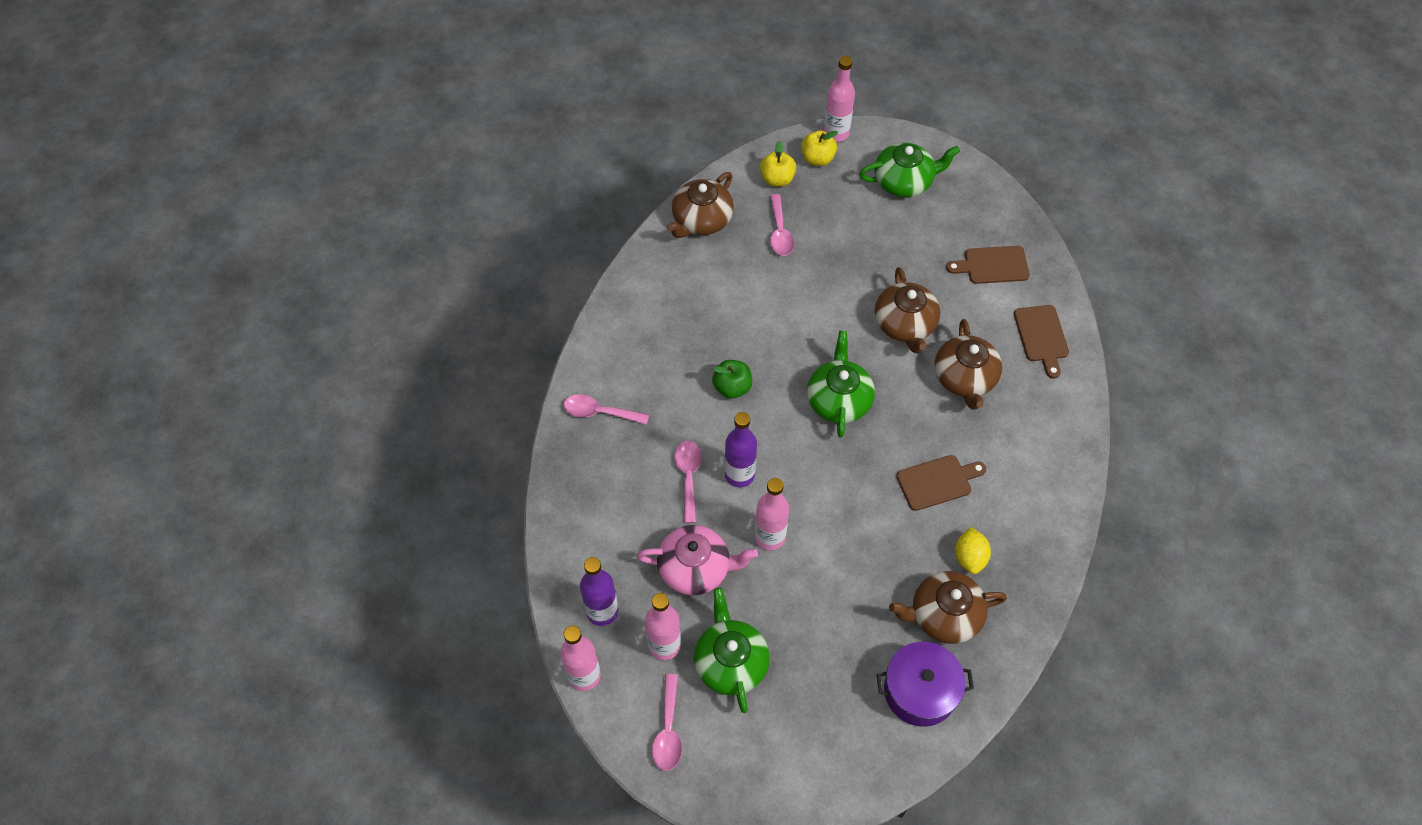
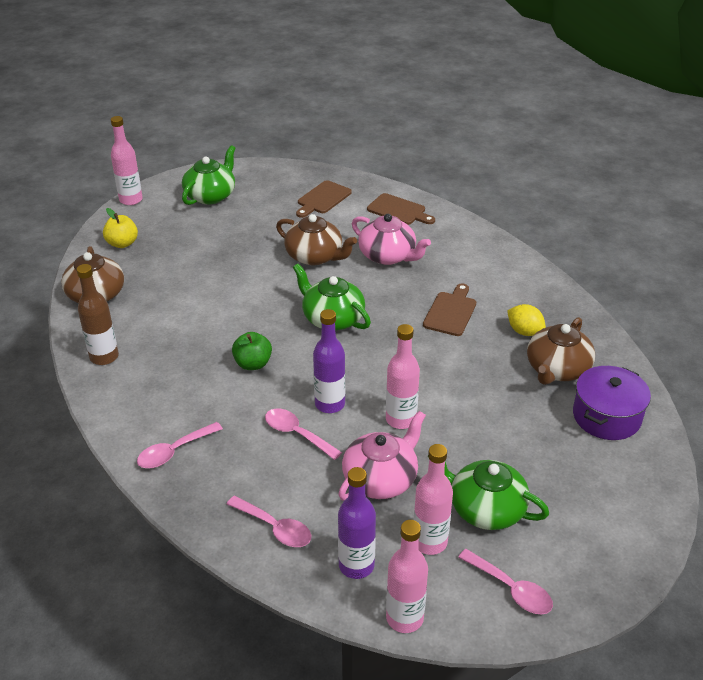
camera: 50 degrees left, 20 degrees down
pink spoon [770,194,794,256] -> pink spoon moved to [227,496,311,547]
yellow apple [801,131,838,166] -> none
brown teapot [935,319,1002,410] -> pink teapot [352,214,431,265]
none -> brown bottle [77,264,119,365]

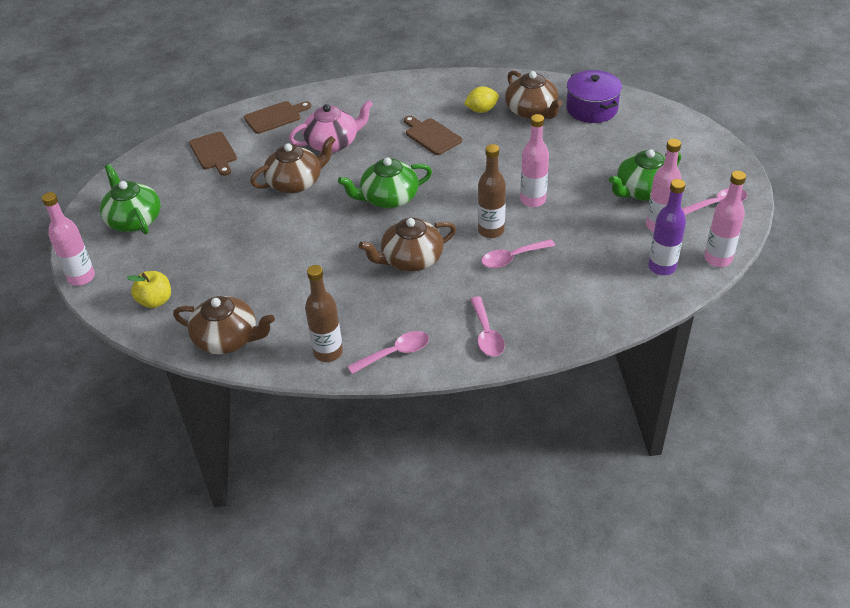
camera: 60 degrees left, 5 degrees up
pink spoon [227,496,311,547] -> pink spoon moved to [347,331,429,374]
green apple [232,332,272,370] -> brown teapot [359,218,456,272]
purple bottle [313,309,345,413] -> brown bottle [478,144,506,238]
pink teapot [338,411,426,501] -> none

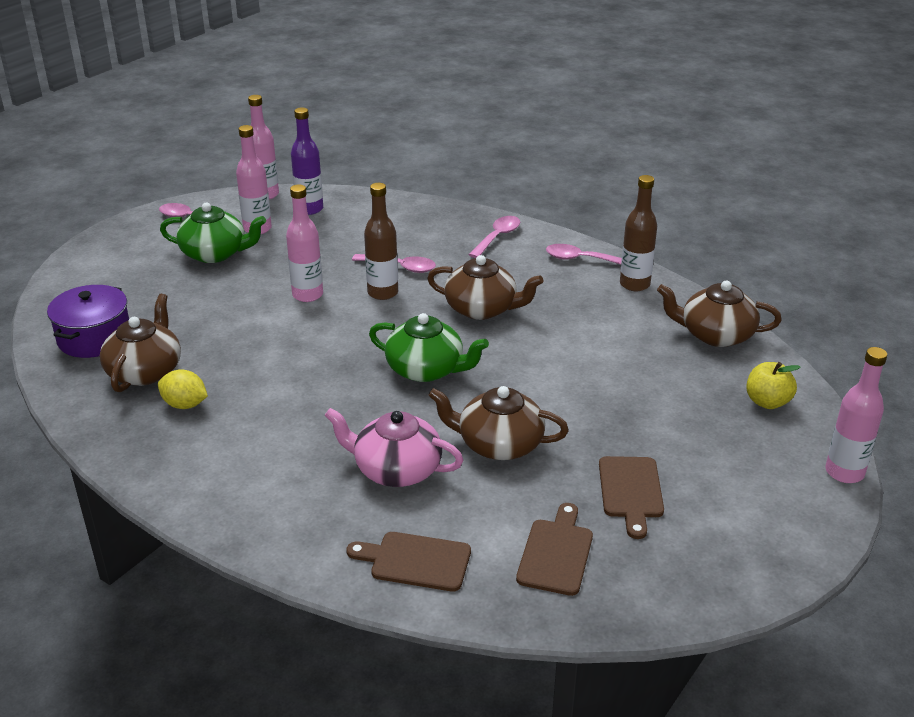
camera: 140 degrees left, 10 degrees down
green teapot [100,164,161,234] -> none
brown teapot [173,296,275,354] -> brown teapot turned 45 degrees counterclockwise [657,281,782,347]
brown cutting board [404,116,462,155] -> brown cutting board moved to [599,456,664,539]

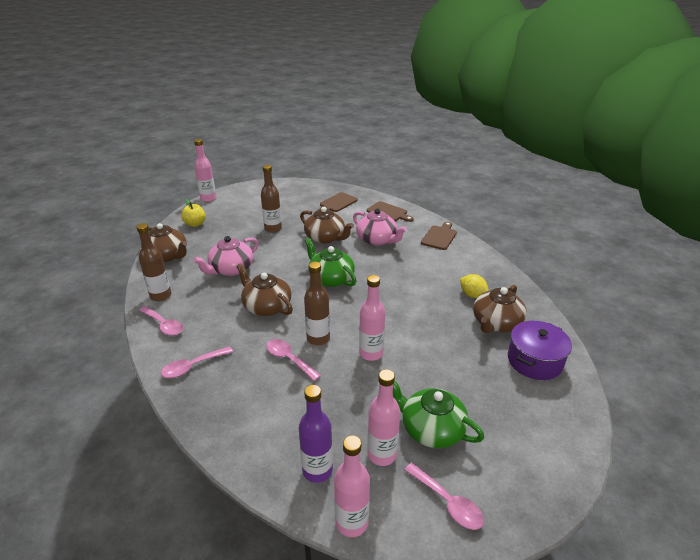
camera: 155 degrees left, 0 degrees up
brown cutting board [599,456,664,539] -> brown cutting board moved to [421,222,457,250]
none -> pink teapot [193,236,258,276]
none -> brown bottle [261,165,282,233]

